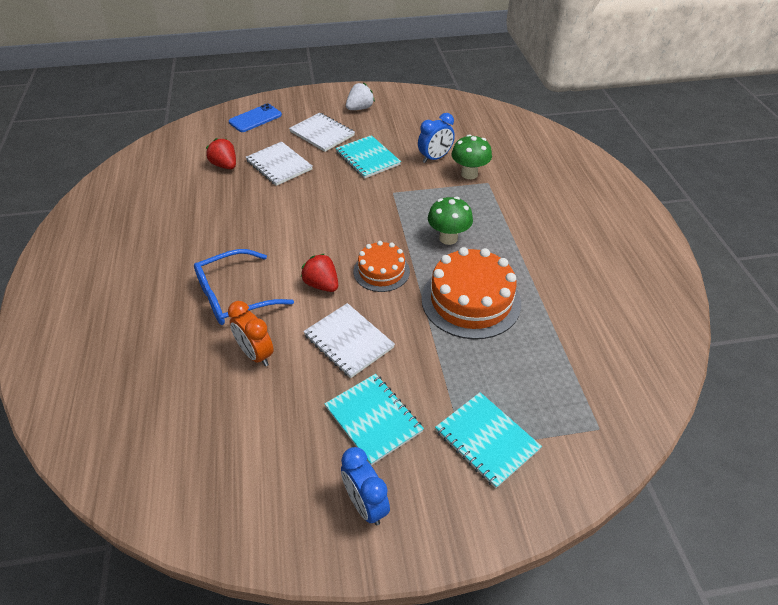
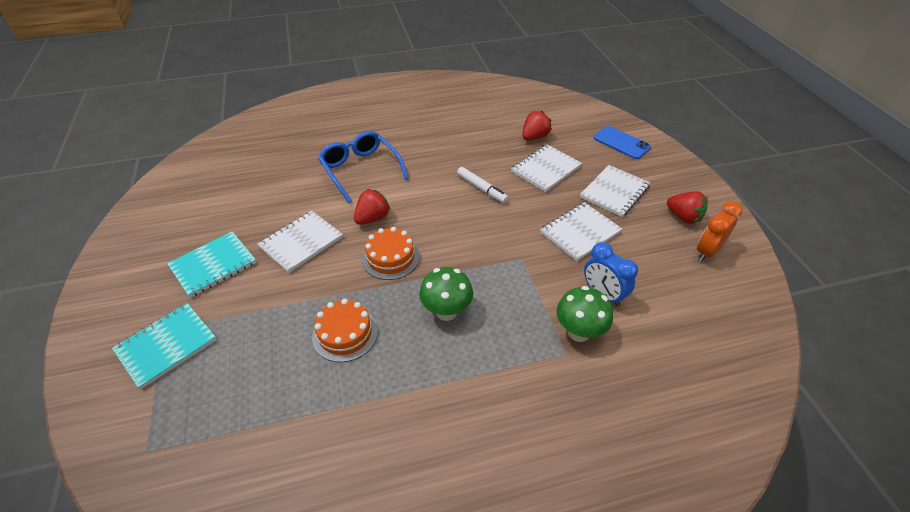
camera: 85 degrees right, 0 degrees up
orange clock [228,301,274,367] -> orange clock moved to [697,201,742,262]
turquoise notebook [336,135,401,179] -> white notebook [540,202,622,261]
blue clock [341,447,390,526] -> none
white strawberry [346,83,375,110] -> red strawberry [667,191,708,224]
orange cake [421,247,521,339] -> orange cake [312,299,378,362], size x0.59
none -> white marker [457,167,509,203]

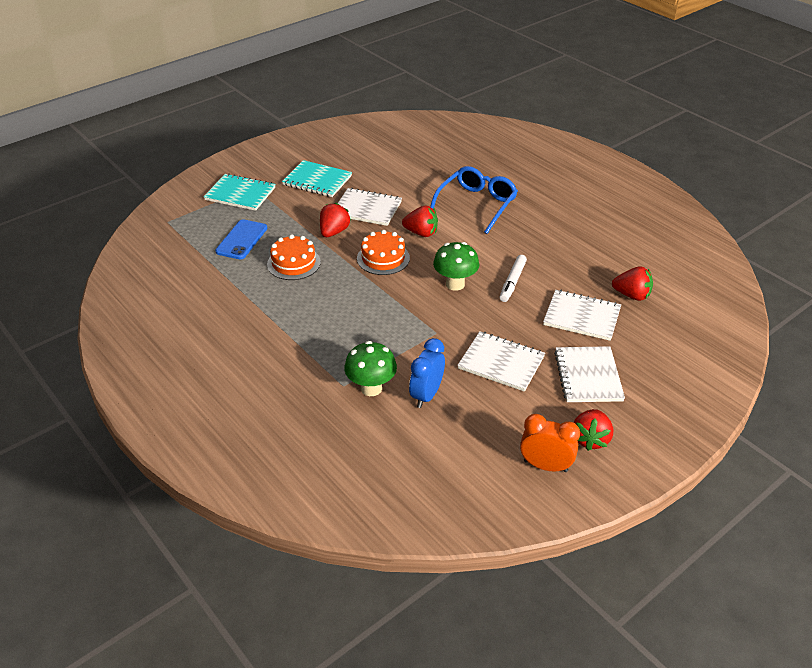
camera: 65 degrees right, 5 degrees down
green mushroom [419,267,473,321] -> green mushroom moved to [433,242,479,291]
white notebook [580,165,650,217] -> white notebook turned 75 degrees clockwise [554,346,625,402]
blue phone [594,126,651,159] -> blue phone moved to [215,219,267,259]
none -> red strawberry [320,202,351,237]

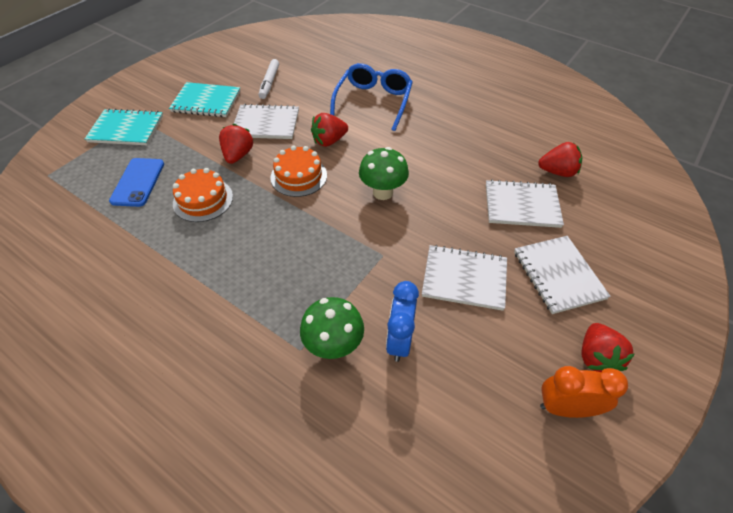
camera: 15 degrees left, 10 degrees up
red strawberry [402,205,438,237] -> red strawberry turned 150 degrees clockwise [311,113,348,147]
white marker [500,255,527,302] -> white marker moved to [259,59,279,99]

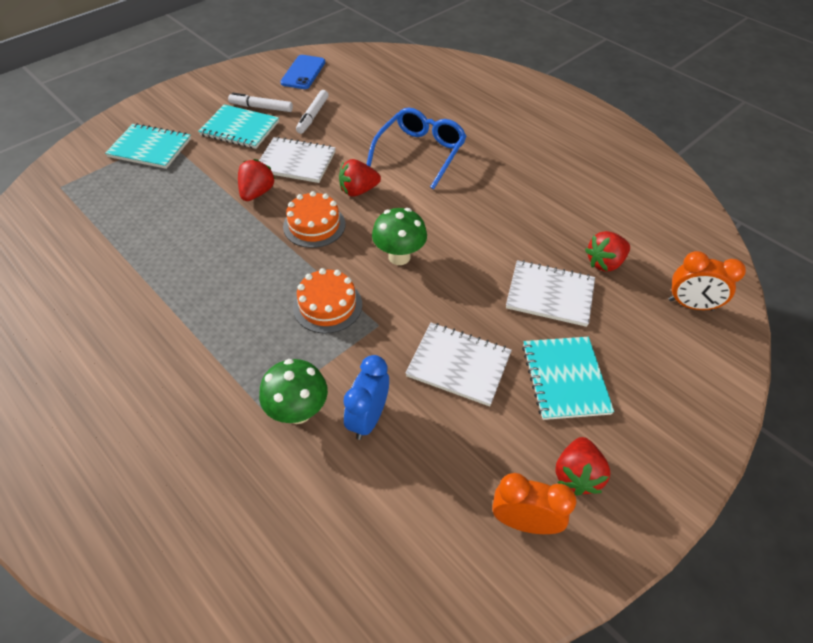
camera: 10 degrees right, 0 degrees up
blue phone [109,158,164,207] -> blue phone moved to [280,55,325,89]
orange cake [173,168,233,222] -> orange cake moved to [293,268,362,334]
white notebook [514,236,611,314] -> turquoise notebook [522,337,614,420]
red strawberry [538,142,582,177] -> red strawberry turned 135 degrees clockwise [585,231,630,272]
none -> white marker [228,93,293,112]
none -> orange clock [669,251,746,311]

